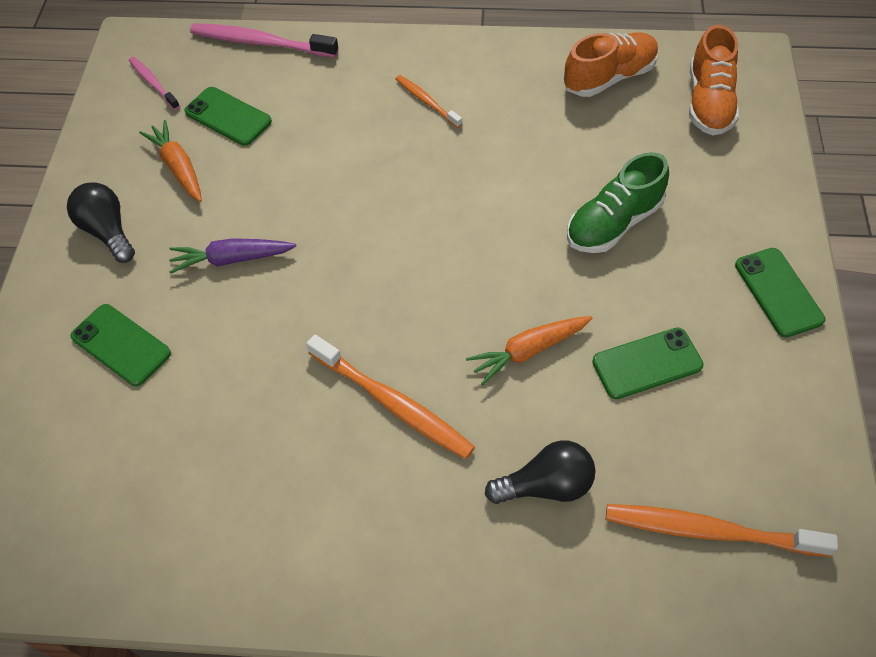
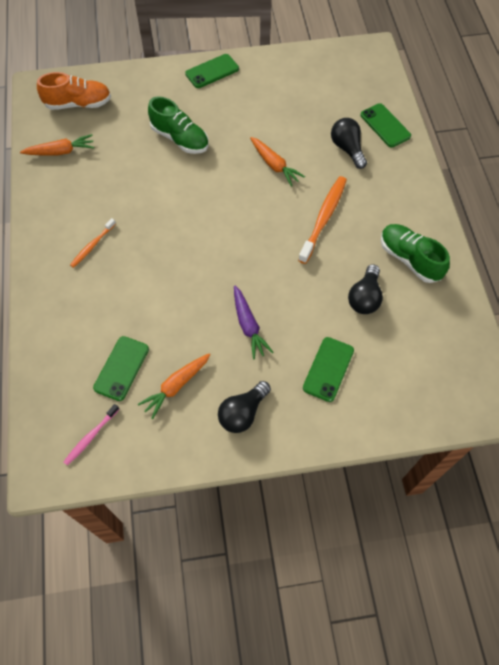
camera: 105 degrees left, 5 degrees up
pink toothbrush [190,23,338,57] -> none
orange shoe [564,32,659,97] -> orange carrot [20,134,94,155]
green phone [592,328,704,399] -> green phone moved to [361,103,411,147]
orange toothbrush [606,504,838,557] -> none
none -> black light bulb [348,264,383,314]
none -> green shoe [381,224,450,283]

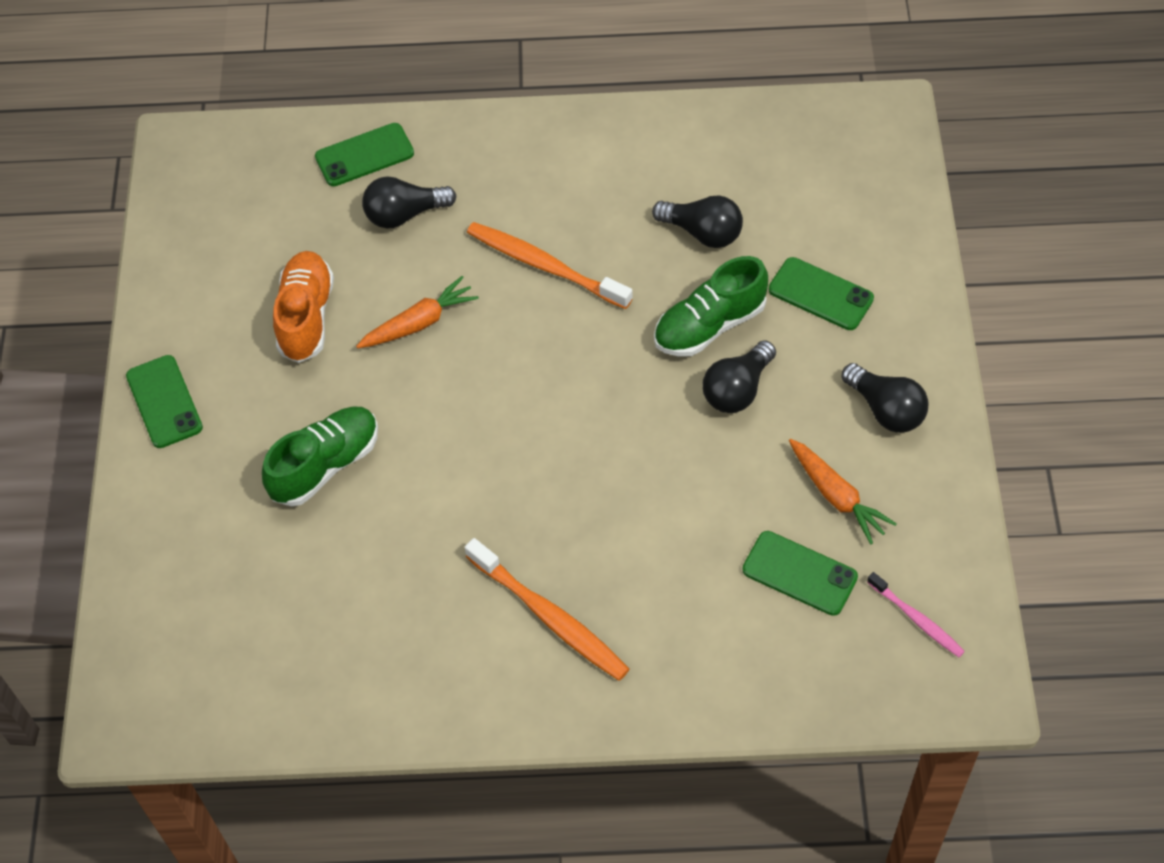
camera: 80 degrees left, 5 degrees down
orange carrot [20,134,94,155] -> none
orange shoe [37,72,111,110] -> orange shoe moved to [273,251,334,363]
orange toothbrush [70,218,116,268] -> orange toothbrush [465,538,629,681], size x1.76
purple carrot [234,286,273,360] -> black light bulb [702,341,776,413]
green shoe [381,224,450,283] -> green shoe moved to [654,256,768,357]

